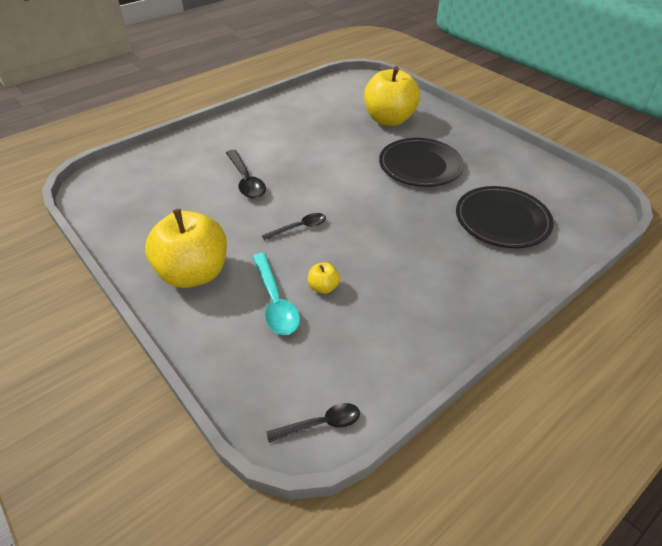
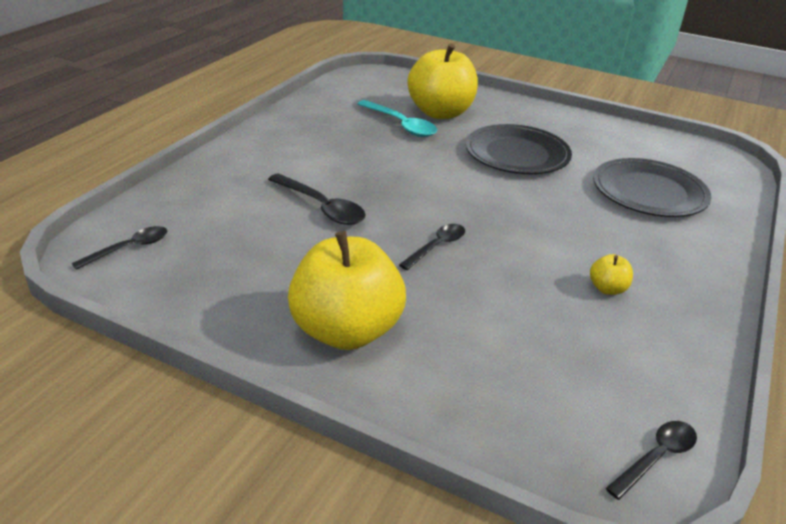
camera: 25 degrees left, 10 degrees down
turquoise spoon [253,253,300,335] -> turquoise spoon moved to [357,100,437,137]
yellow apple [308,262,340,294] -> yellow apple moved to [590,254,633,295]
none -> black spoon [72,226,167,270]

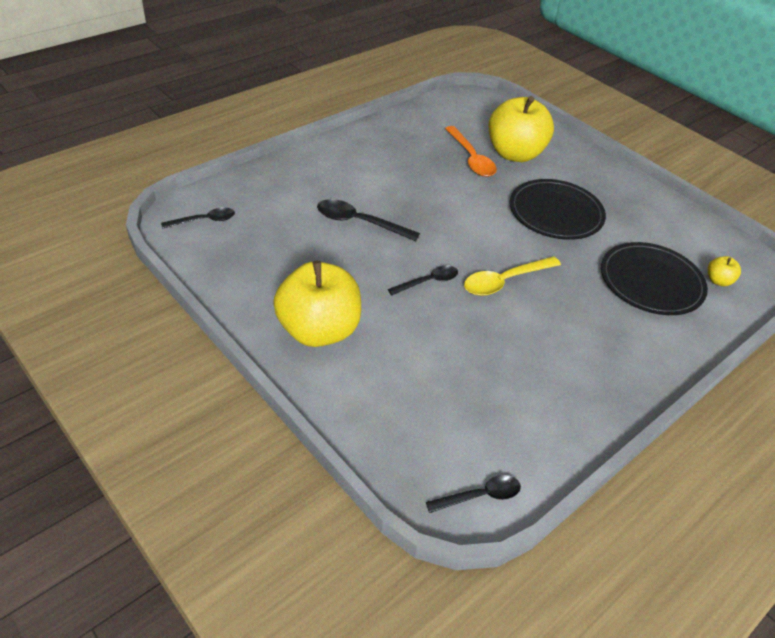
camera: 20 degrees right, 10 degrees up
black spoon [268,173,366,225] -> black spoon turned 135 degrees clockwise [317,199,420,241]
turquoise spoon [357,100,437,137] -> orange spoon [445,126,497,177]
yellow apple [590,254,633,295] -> yellow apple moved to [708,256,741,286]
none -> yellow spoon [464,256,561,296]

